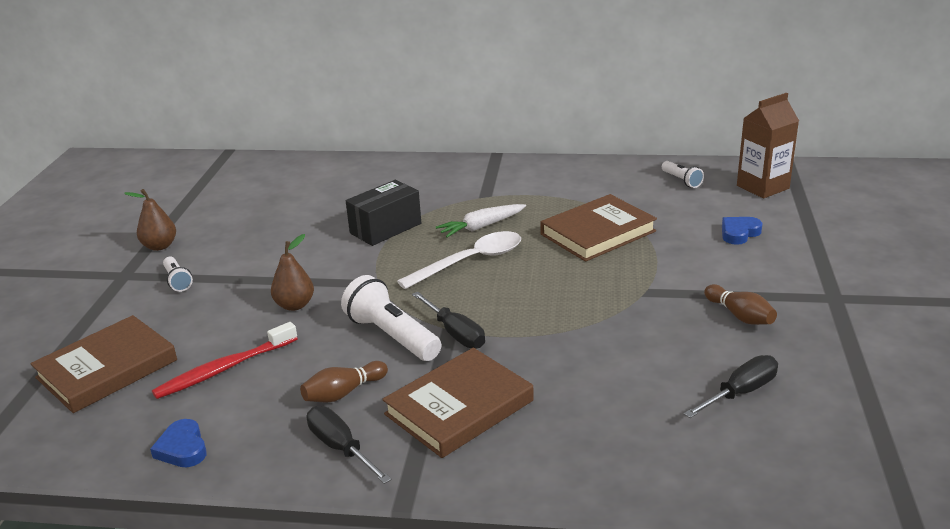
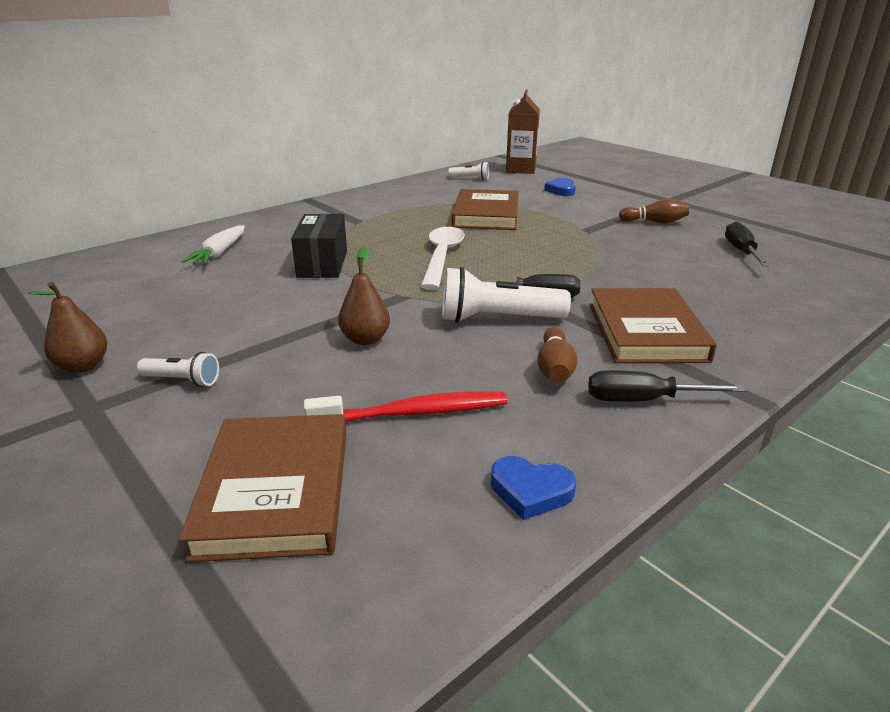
camera: 50 degrees left, 0 degrees up
red toothbrush [152,322,298,399] -> red toothbrush turned 105 degrees counterclockwise [304,391,507,422]
white carrot [436,204,526,238] -> white carrot moved to [181,225,245,265]

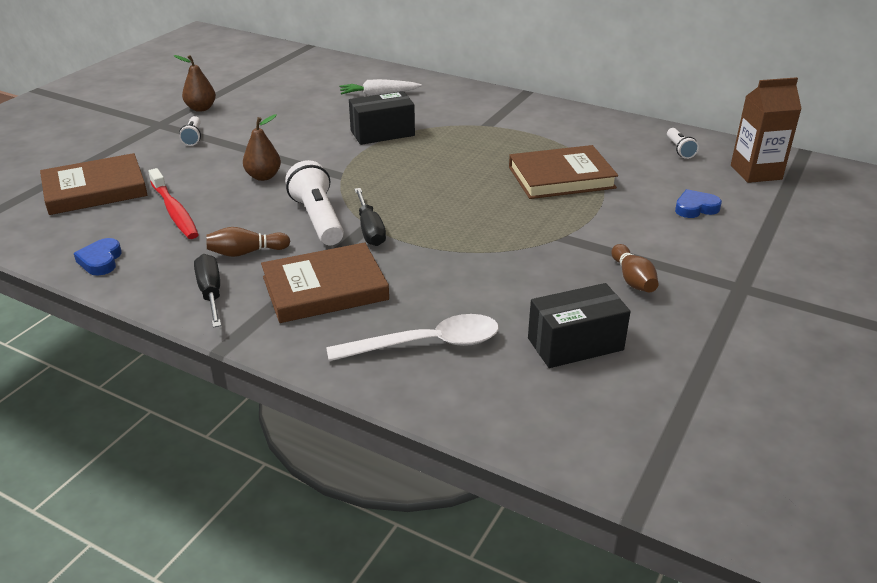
camera: 70 degrees right, 5 degrees up
white spoon [421,227,465,290] -> white spoon moved to [326,314,499,361]
black screwdriver [725,221,770,266] -> black box [528,283,631,368]

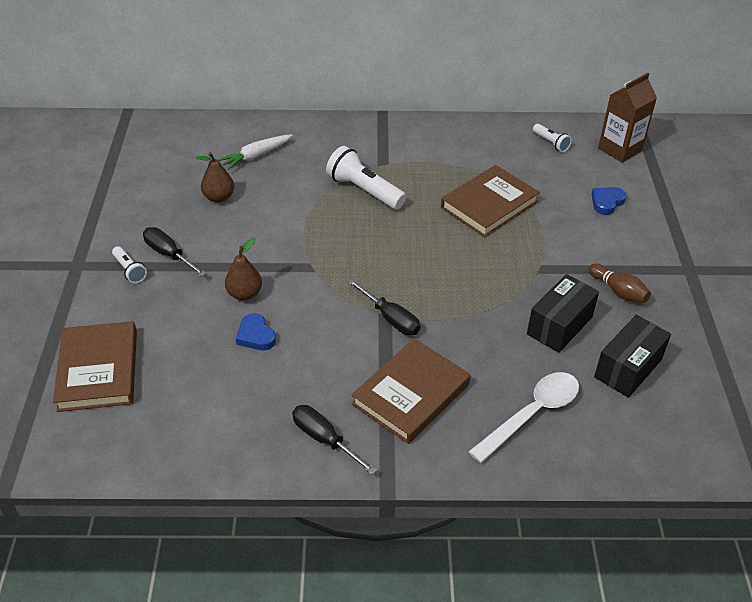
camera: 30 degrees left, 10 degrees up
brown book [40,153,147,215] -> brown book turned 45 degrees counterclockwise [53,321,137,412]
blue heart [74,238,122,276] -> blue heart moved to [236,313,276,350]
red toothbrush [148,168,199,239] -> none
brown pear [174,55,216,112] -> brown pear moved to [196,152,234,203]
brown bowling pin [206,227,290,257] -> none
white flashlight [285,160,344,246] -> white flashlight moved to [326,146,407,210]
black box [349,91,415,145] -> black box moved to [527,274,599,353]
none -> black screwdriver [143,227,207,276]

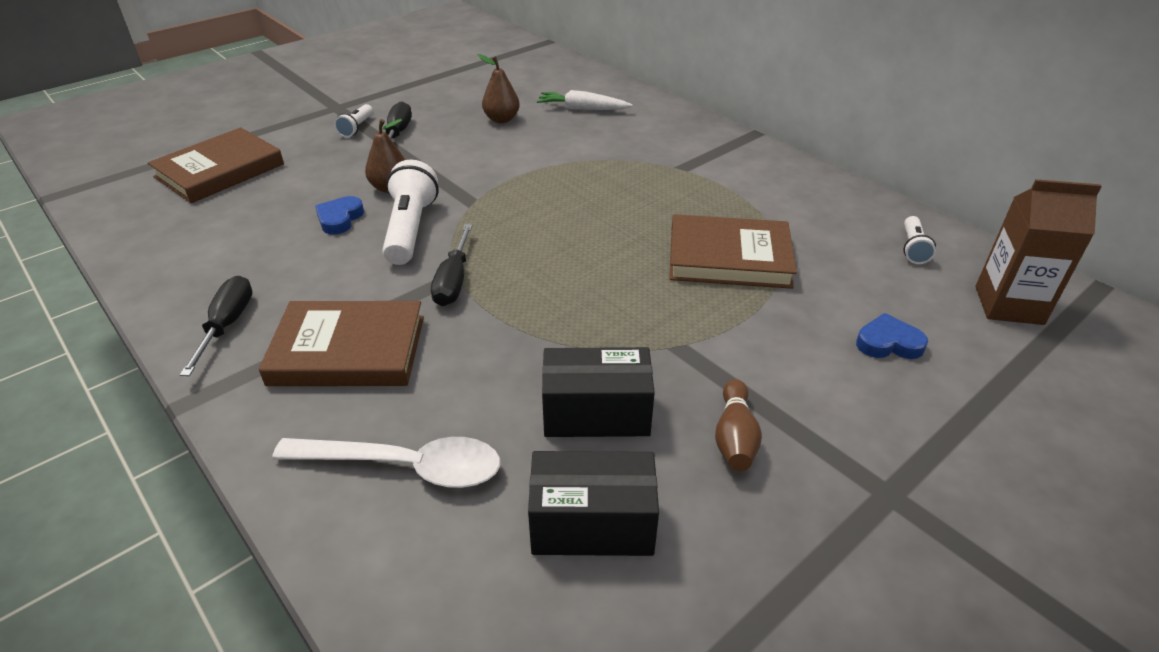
camera: 50 degrees right, 5 degrees down
white flashlight [326,146,407,210] -> white flashlight moved to [382,160,439,265]

